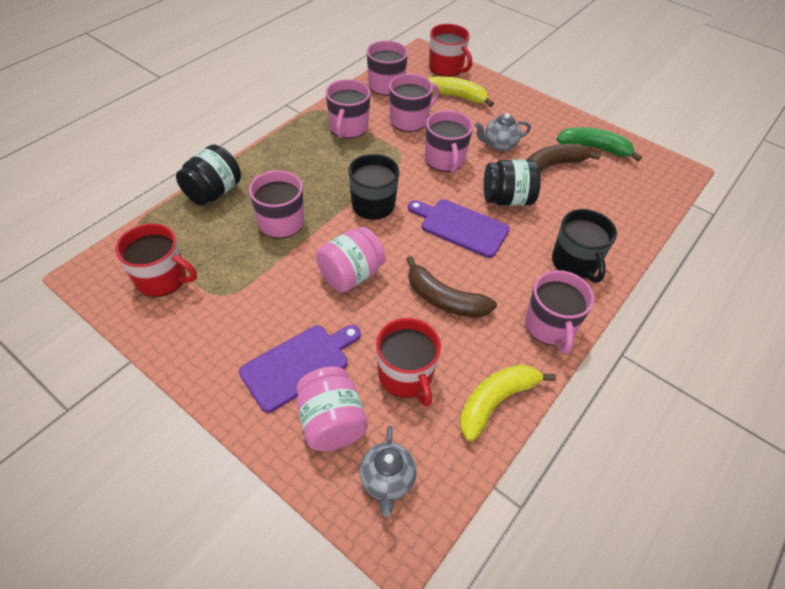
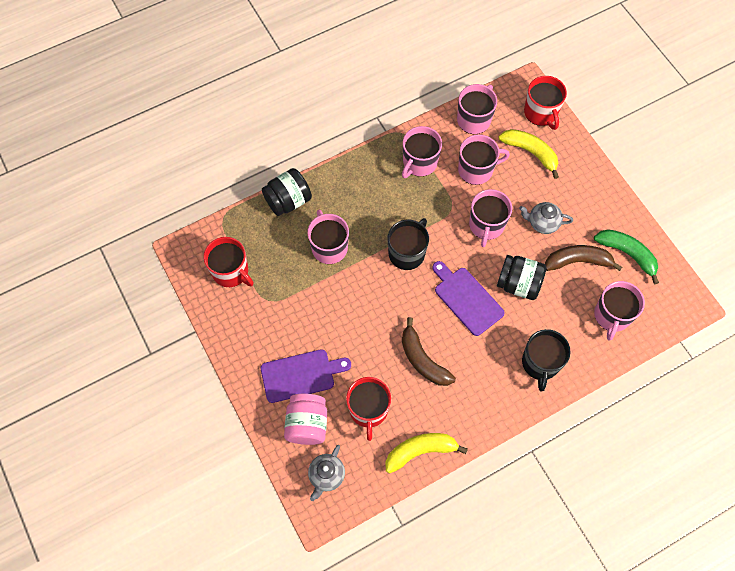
camera: 25 degrees right, 15 degrees up
pink jar [316,227,386,292] -> none
pink mug [525,270,594,354] -> pink mug moved to [594,281,645,341]

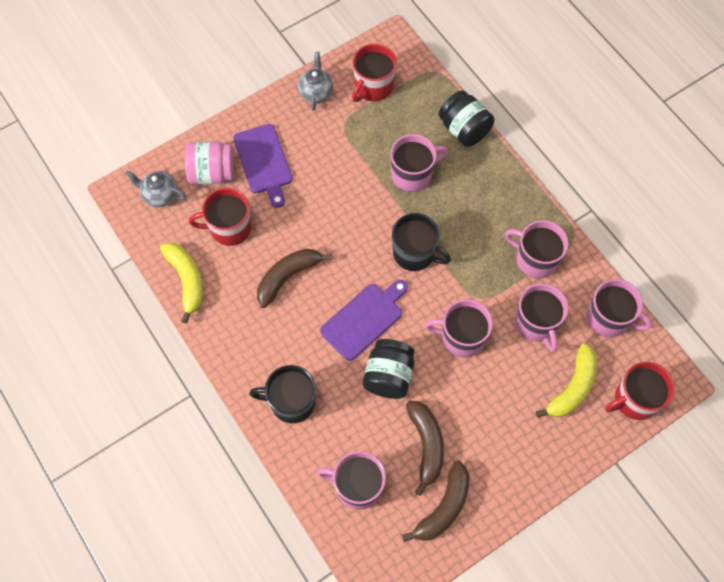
camera: 85 degrees right, 0 degrees up
grey teapot [519,202,573,234] -> grey teapot moved to [298,52,333,111]
green banana [594,229,659,284] -> brown banana [402,461,470,542]

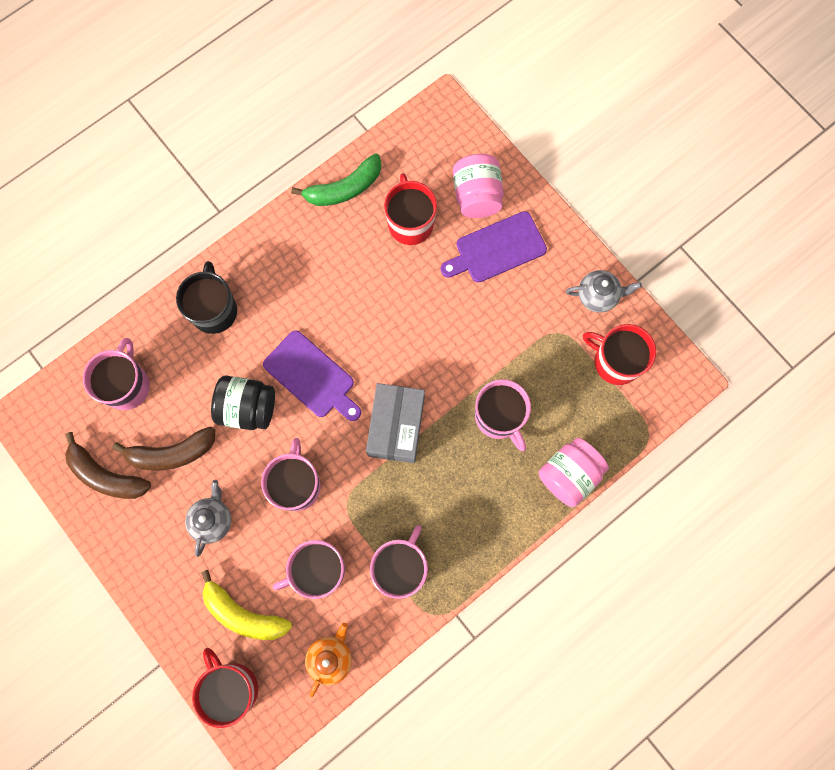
camera: 85 degrees right, 10 degrees up
grey teapot [125,170,186,207] -> grey teapot moved to [185,480,231,557]
yellow banana [160,242,203,323] -> green banana [291,153,381,206]
brown banana [257,249,332,308] -> none
black mug [392,213,451,271] -> grey box [366,383,425,463]
black jar [439,90,494,147] -> pink jar [539,438,609,507]
pink mug [587,279,652,337] -> orange teapot [305,623,352,697]

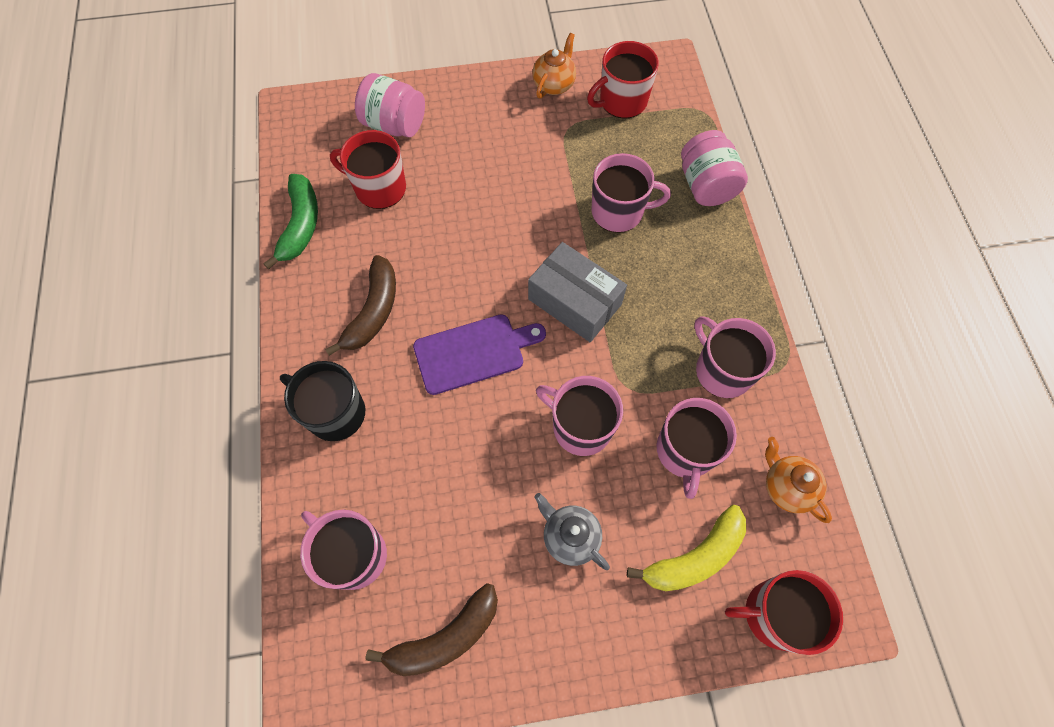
camera: 60 degrees left, 10 degrees down
brown banana [113,426,215,471] -> brown banana moved to [325,255,396,356]
black jar [211,376,275,430] -> none
purple cutting board [441,211,547,283] -> none
grey teapot [566,270,642,313] -> orange teapot [532,33,576,99]

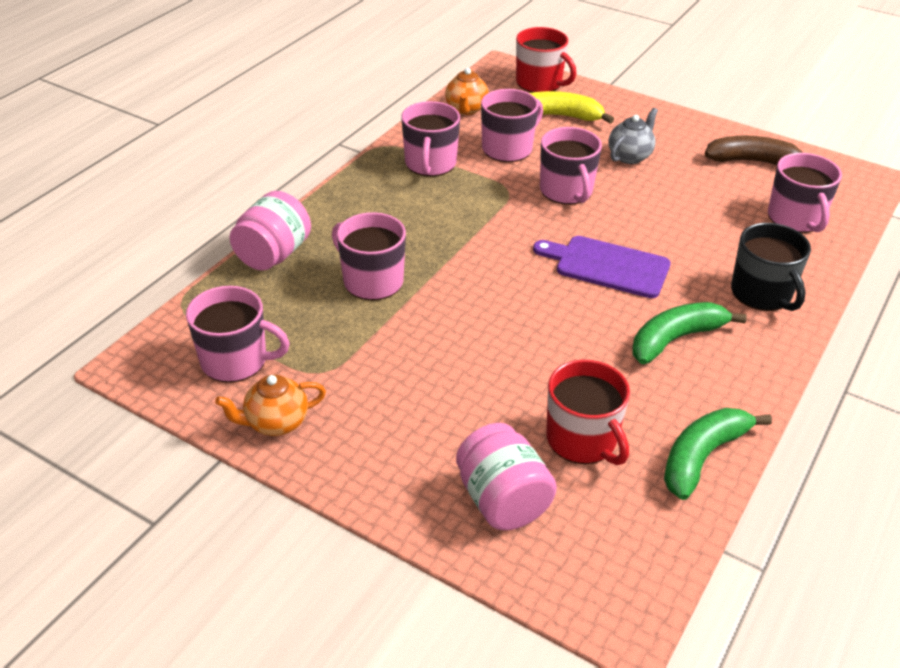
camera: 140 degrees left, 25 degrees down
brown banana [325,255,396,356] -> green banana [632,302,747,364]
grey box [528,242,627,342] -> none
grey teapot [535,493,610,570] -> grey teapot turned 135 degrees counterclockwise [609,108,658,164]
red mug [587,41,659,119] -> pink mug [186,286,290,383]

